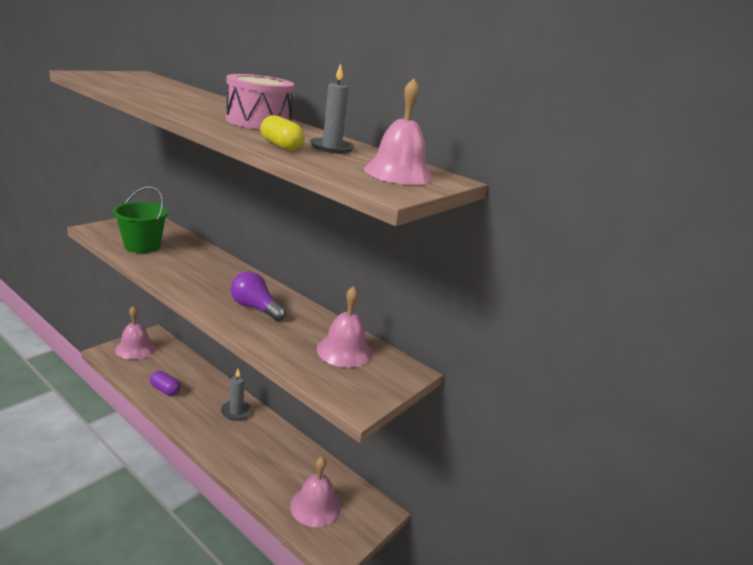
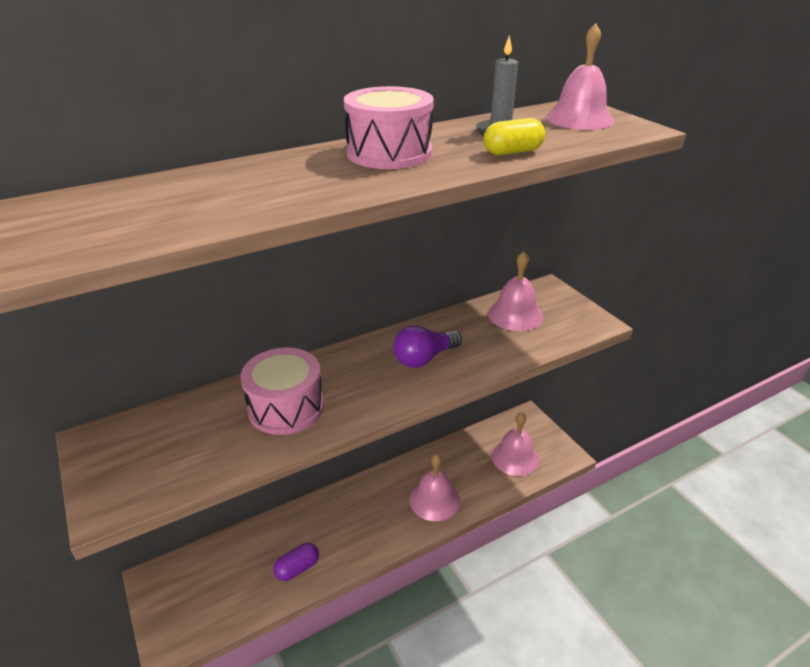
camera: 65 degrees left, 10 degrees up
green bucket [112,186,168,253] -> none
pink bell [115,306,156,360] -> pink bell moved to [409,454,460,521]
grey candle [221,369,252,421] -> none
none -> pink drum [240,348,324,435]

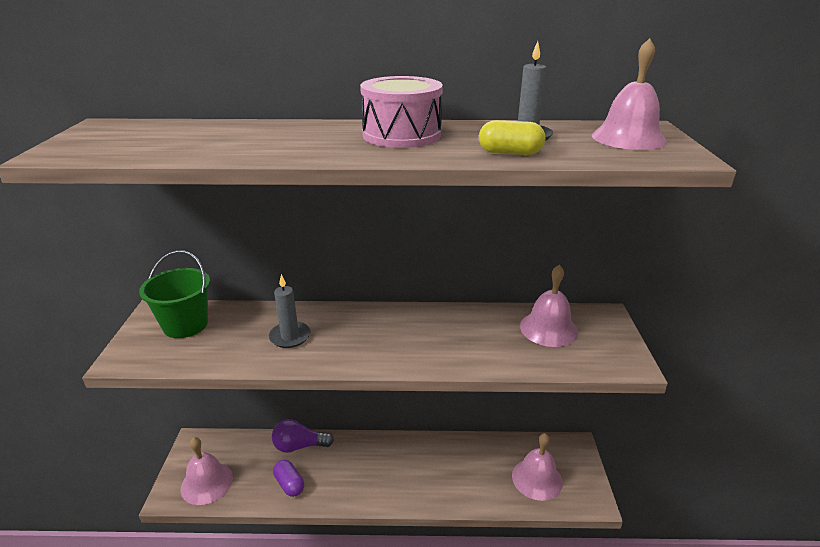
camera: 30 degrees right, 5 degrees down
pink drum [240,348,324,435] -> grey candle [269,274,311,348]
purple capsule [273,543,319,581] -> purple capsule turned 60 degrees clockwise [273,460,304,497]
purple light bulb [393,326,462,368] -> purple light bulb moved to [272,419,334,453]
pink bell [409,454,460,521] -> pink bell moved to [181,437,233,505]
none -> green bucket [139,250,210,338]

